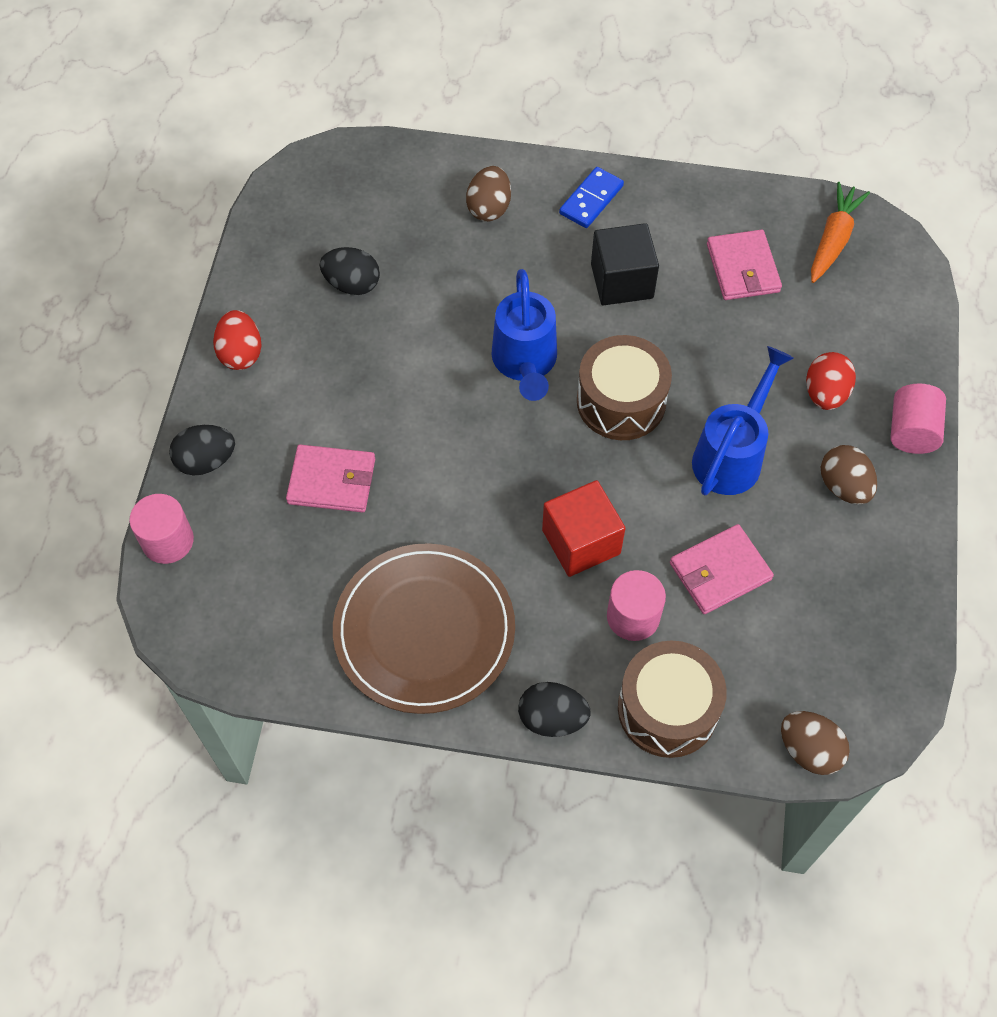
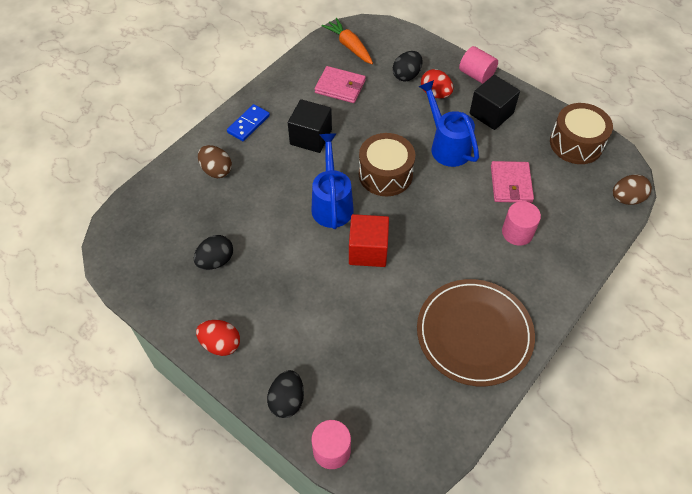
camera: 60 degrees left, 5 degrees down
pink wallet [286,445,375,513] -> none
blue watering can [492,269,557,401] -> blue watering can turned 120 degrees counterclockwise [311,133,354,229]
black egg [518,682,591,737] -> black egg moved to [393,51,423,82]
red cube [542,480,626,577] -> red cube moved to [349,214,389,267]
blue domino [559,167,624,228] -> blue domino turned 60 degrees clockwise [227,104,270,141]
brown drum [618,641,727,758] -> brown drum moved to [550,103,613,164]
brown egg [821,445,877,505] -> black cube [470,75,520,130]

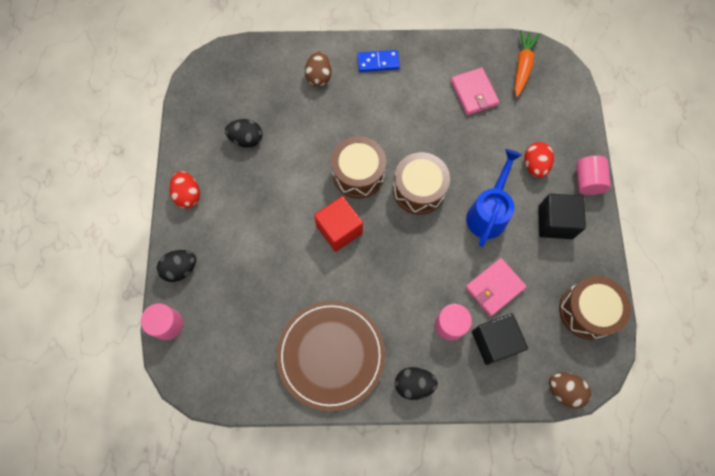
camera: 50 degrees right, 15 degrees up
black cube [288,99,332,153] -> black cube moved to [472,314,528,365]
blue watering can [311,133,354,229] -> brown drum [331,136,386,199]
black egg [393,51,423,82] -> black egg moved to [395,367,438,400]

